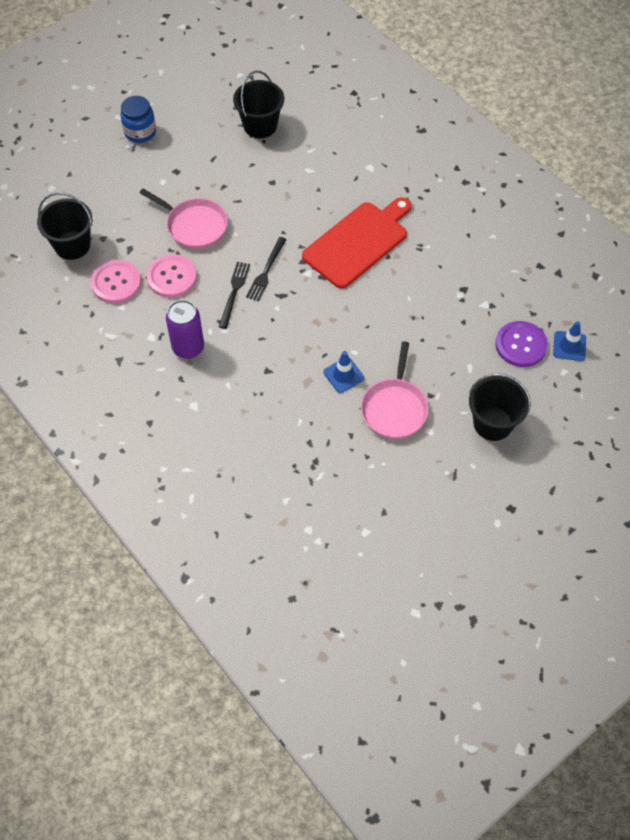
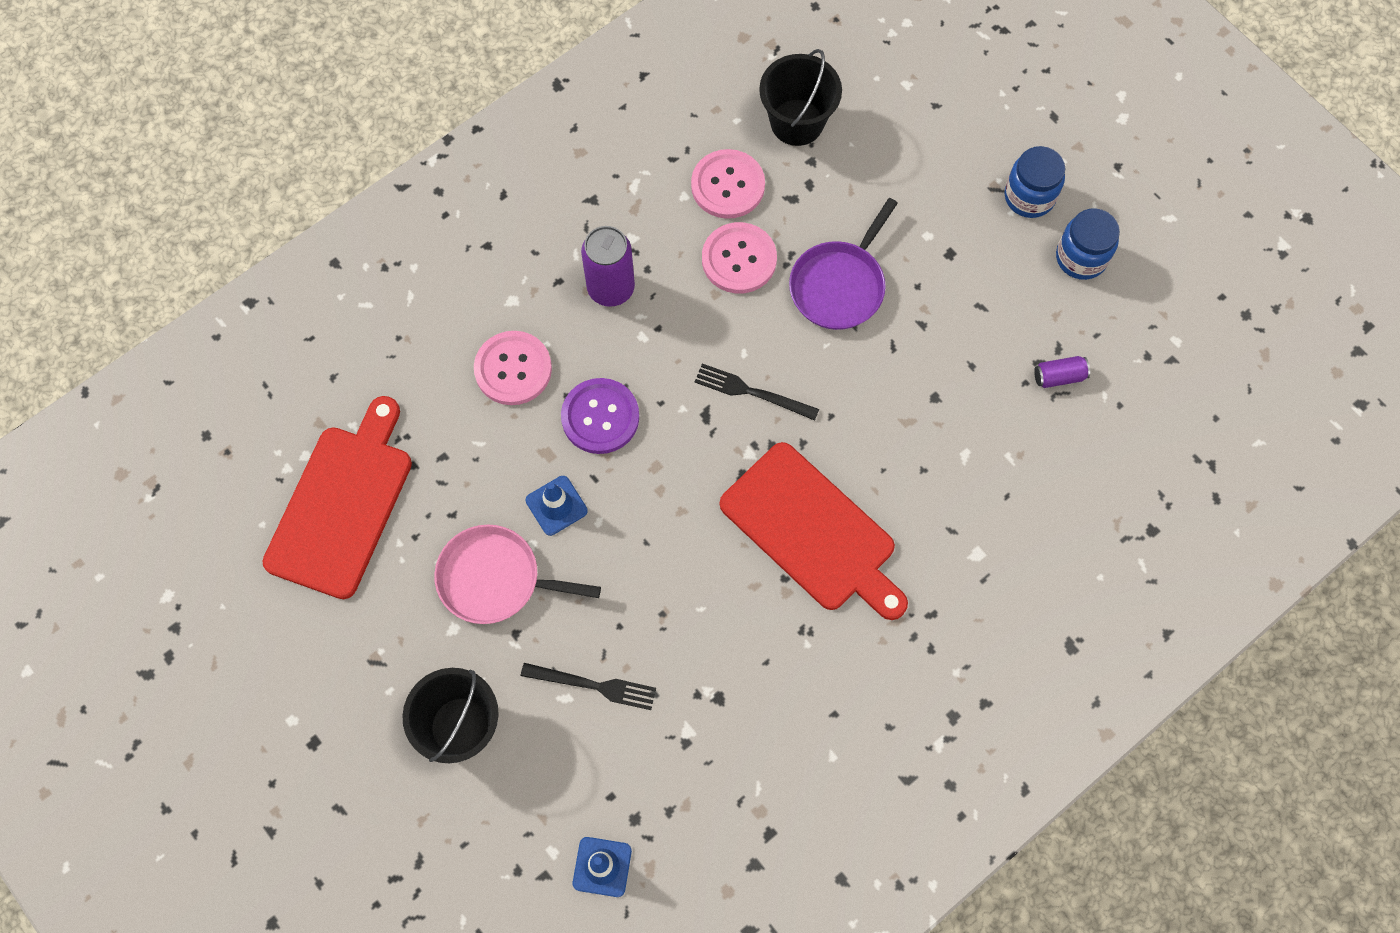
camera: 90 degrees right, 10 degrees up
pink pan [140,189,228,249] -> purple pan [789,198,898,330]
black fork [219,262,250,329] -> black fork moved to [521,663,656,710]
black bucket [233,71,284,138] -> purple can [1034,356,1090,388]
purple button [495,321,548,367] -> purple button moved to [561,378,639,454]
none -> red cutting board [262,396,412,599]
none -> pink button [474,331,552,405]
none -> blue jar [1056,208,1120,280]

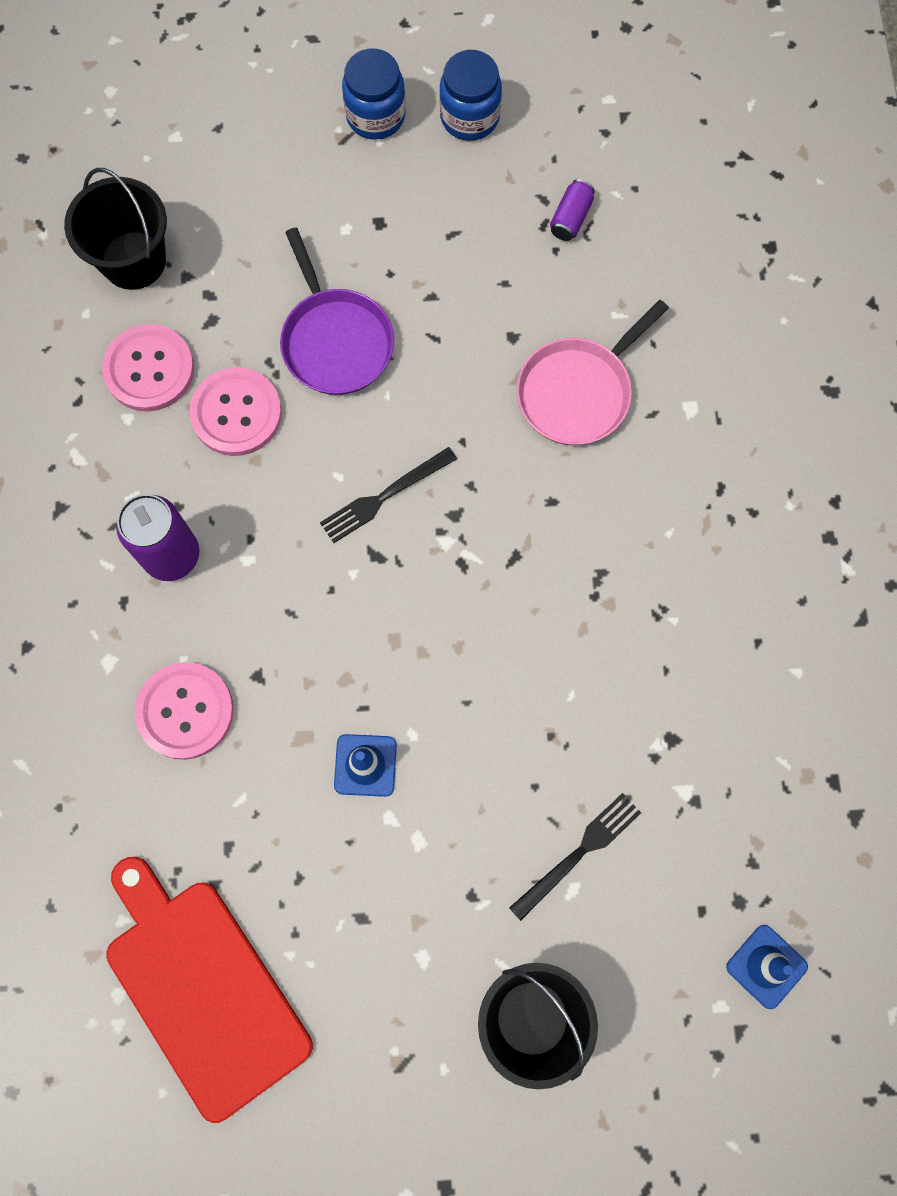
camera: 55 degrees left, 5 degrees up
pink pan [434,525,601,624] -> pink pan moved to [517,300,669,445]
purple button [561,378,639,454] -> none
red cutting board [720,442,908,620] -> none

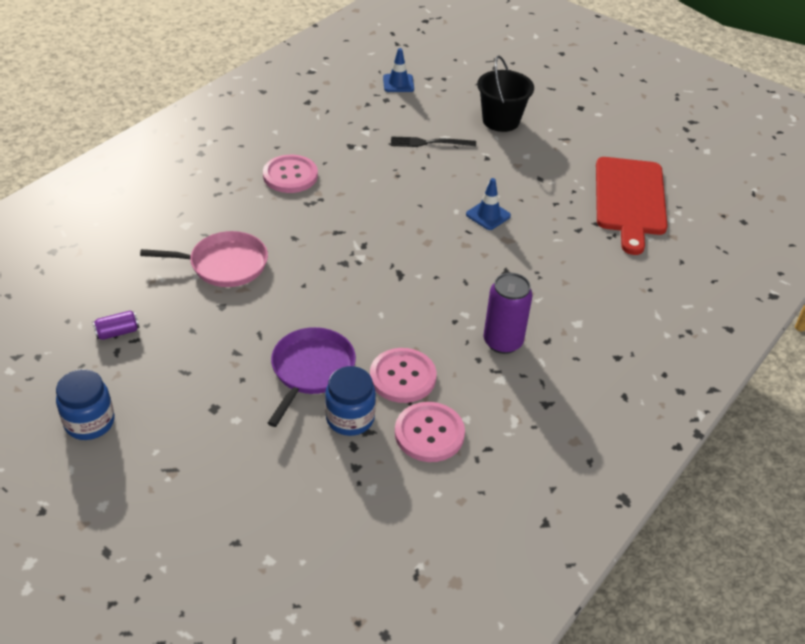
camera: 140 degrees left, 30 degrees down
black bucket [64,168,167,290] -> none
pink button [135,662,234,760] -> pink button moved to [263,155,318,193]
black fork [320,447,457,543] -> none
blue jar [342,49,406,140] -> blue jar moved to [325,366,376,436]

